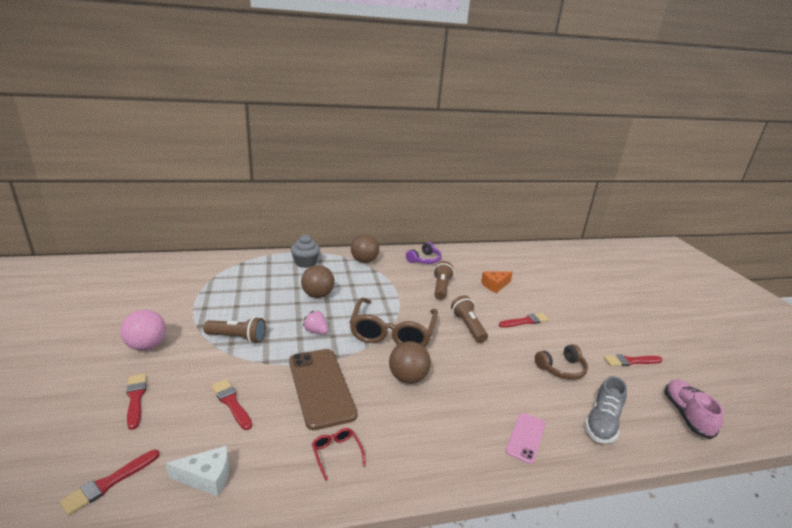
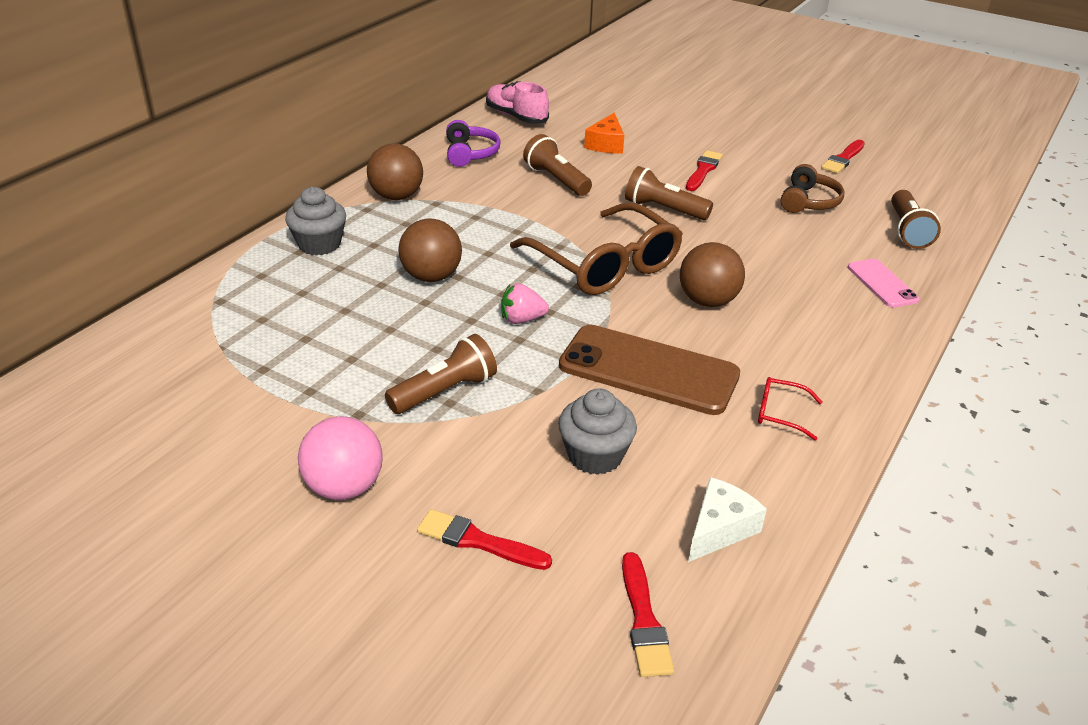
camera: 45 degrees left, 10 degrees up
red brush [211,379,252,430] -> grey cupcake [558,388,637,475]
grey shoe [585,376,627,443] -> brown flashlight [891,190,941,249]
pink shoe [664,379,724,439] -> pink shoe moved to [486,81,549,124]

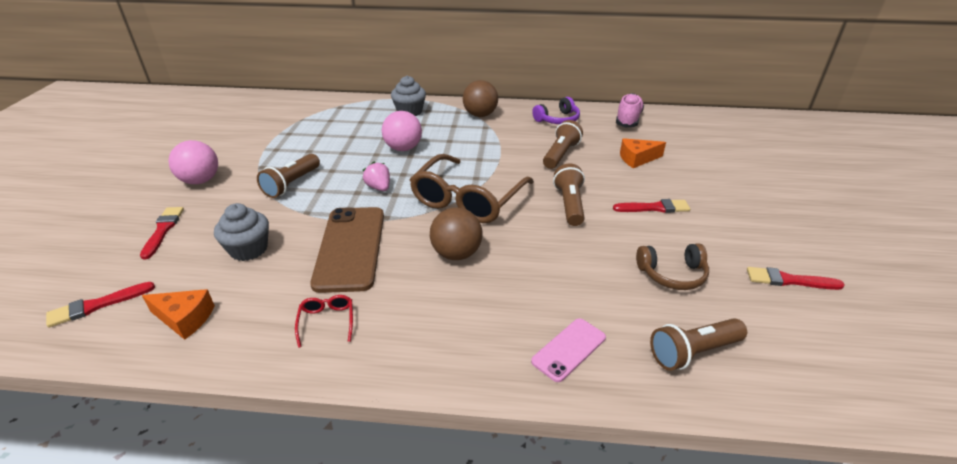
camera: 65 degrees right, 0 degrees up
brown flashlight [385,334,497,414] -> brown flashlight turned 90 degrees clockwise [257,154,320,198]
brown ball [398,218,462,282] -> pink ball [382,111,422,151]
white cheese [688,477,767,562] -> orange cheese [142,289,215,340]

